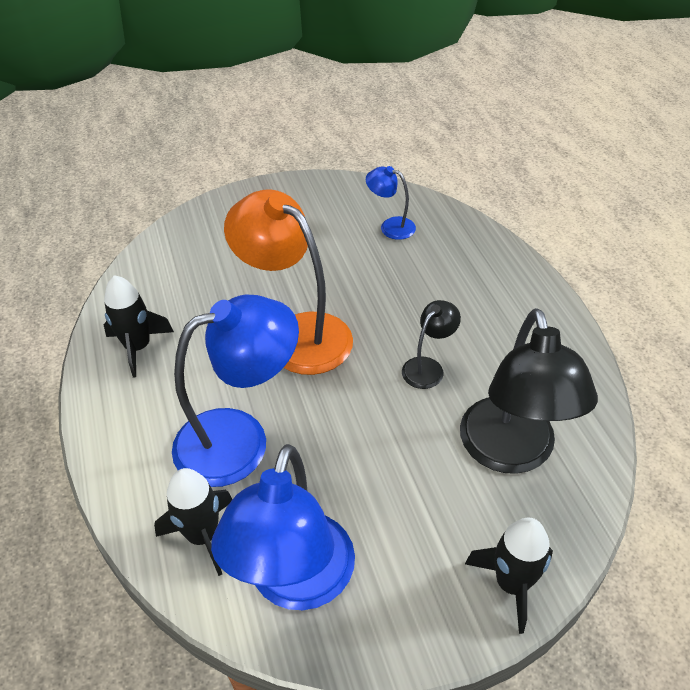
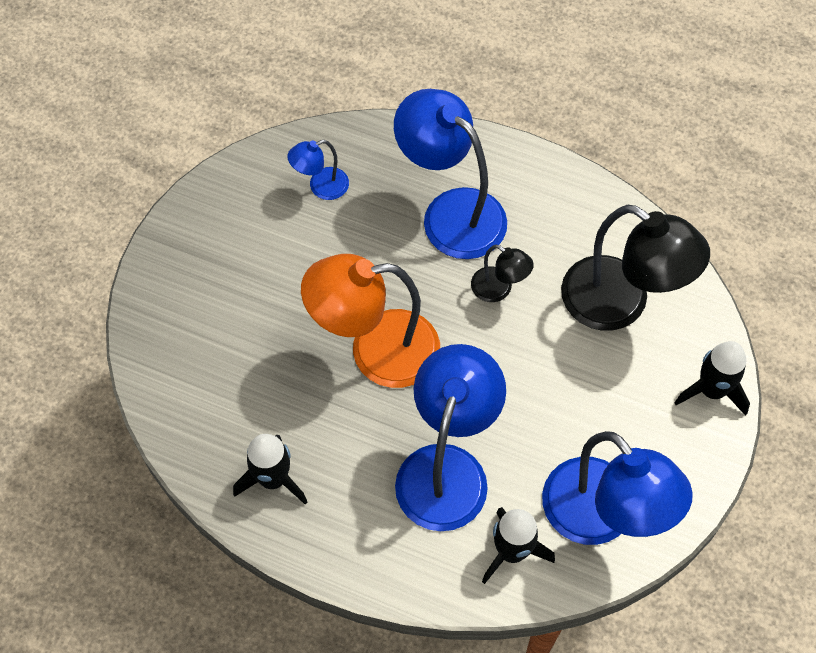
camera: 50 degrees left, 15 degrees up
black lamp [402,300,461,389] -> black lamp turned 135 degrees clockwise [471,244,534,302]
none -> blue lamp [394,89,507,259]

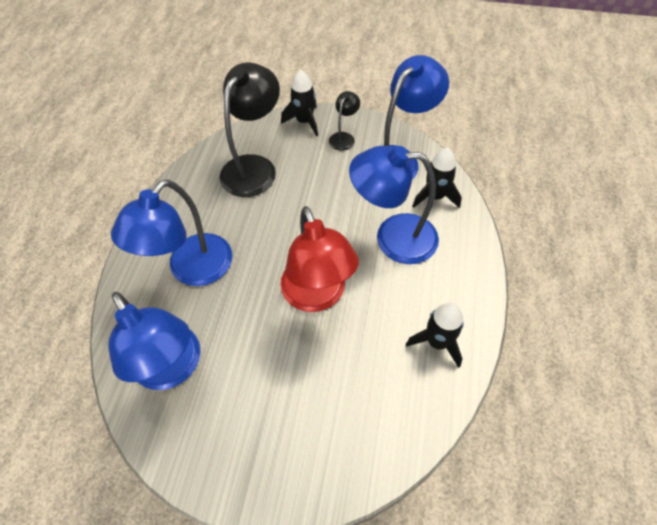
camera: 100 degrees left, 5 degrees down
blue lamp [287,140,349,200] -> blue lamp [108,292,200,390], size x2.09
orange lamp [301,254,440,388] -> red lamp [280,206,359,312]
black lamp [471,244,534,302] -> black lamp moved to [329,91,360,151]

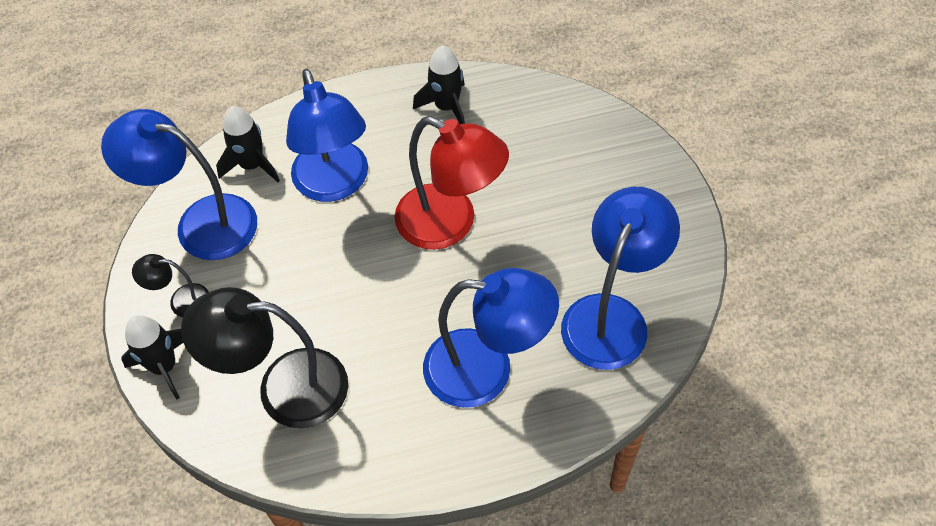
camera: 115 degrees left, 0 degrees up
red lamp [280,206,359,312] -> red lamp turned 75 degrees clockwise [394,117,509,250]

